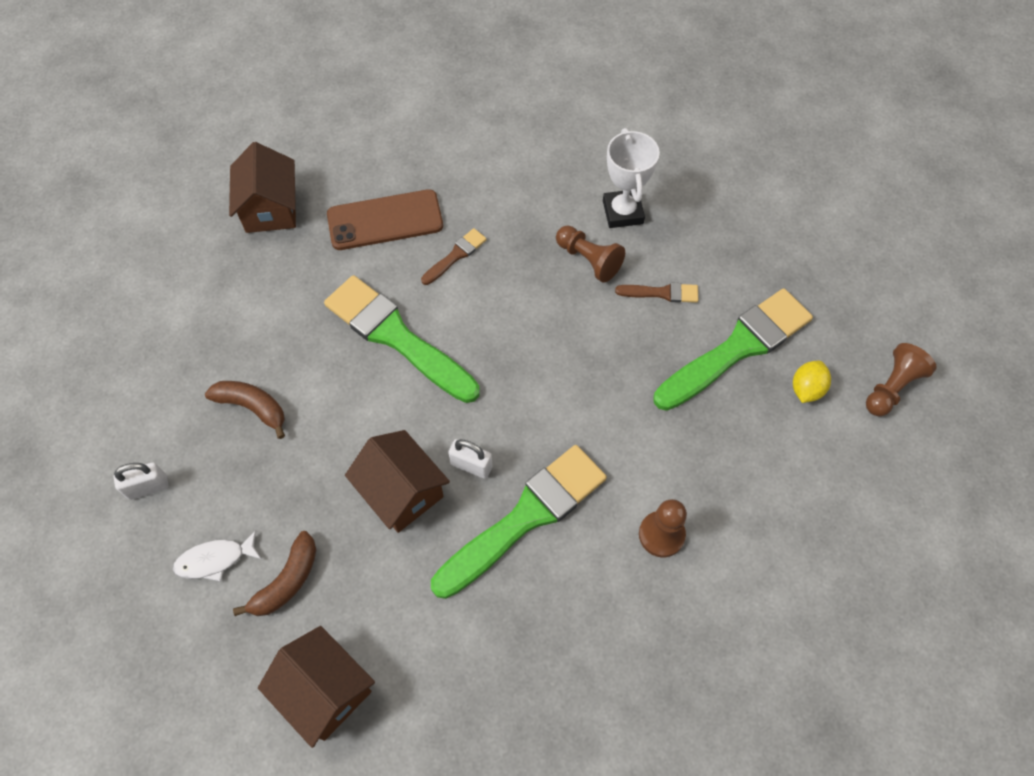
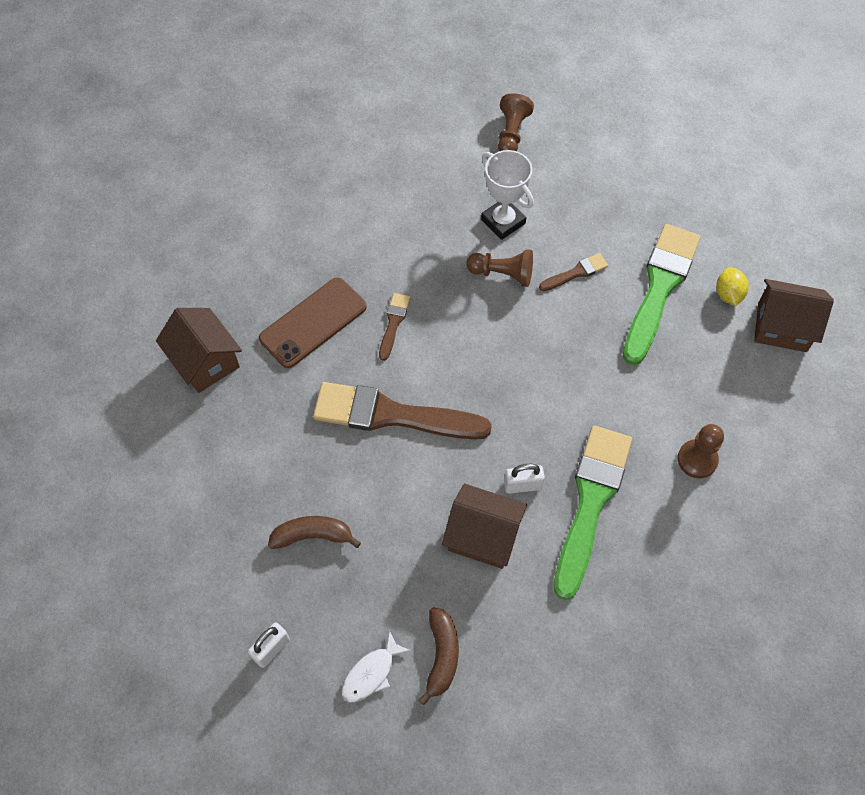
camera: 30 degrees left, 0 degrees up
brown house [258,626,375,748] -> brown house moved to [754,279,834,352]
green brush [324,275,480,403] -> brown brush [313,382,492,440]
brown pawn [866,343,937,416] -> brown pawn moved to [498,93,534,151]

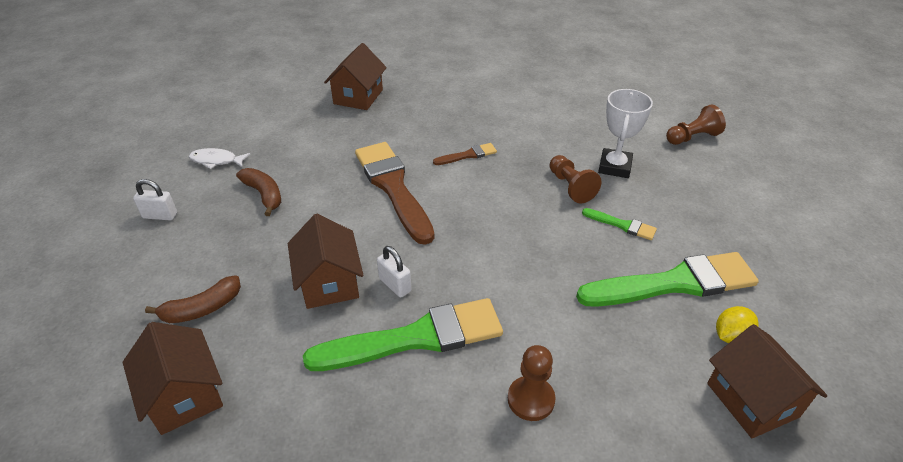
camera: 55 degrees right, 20 degrees down
brown phone [259,277,367,368] -> none
white fish [342,631,411,703] -> white fish moved to [189,148,250,169]
brown brush [539,253,608,291] -> green brush [582,208,657,240]
none -> brown house [123,322,223,435]

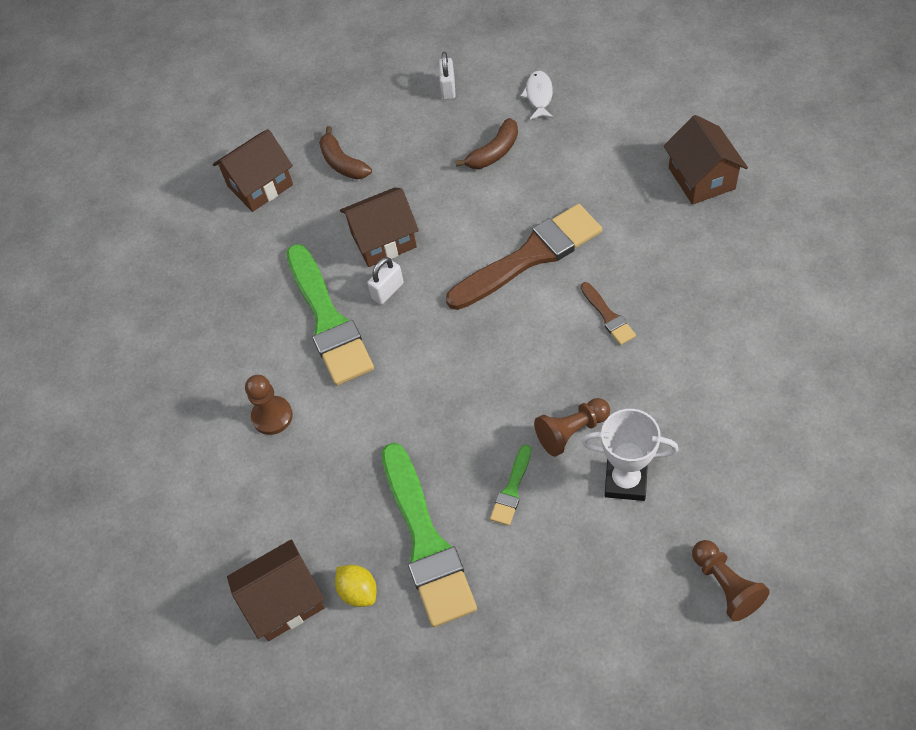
camera: 90 degrees right, 15 degrees up
brown house [324,43,387,110] -> brown house turned 60 degrees clockwise [664,115,748,205]

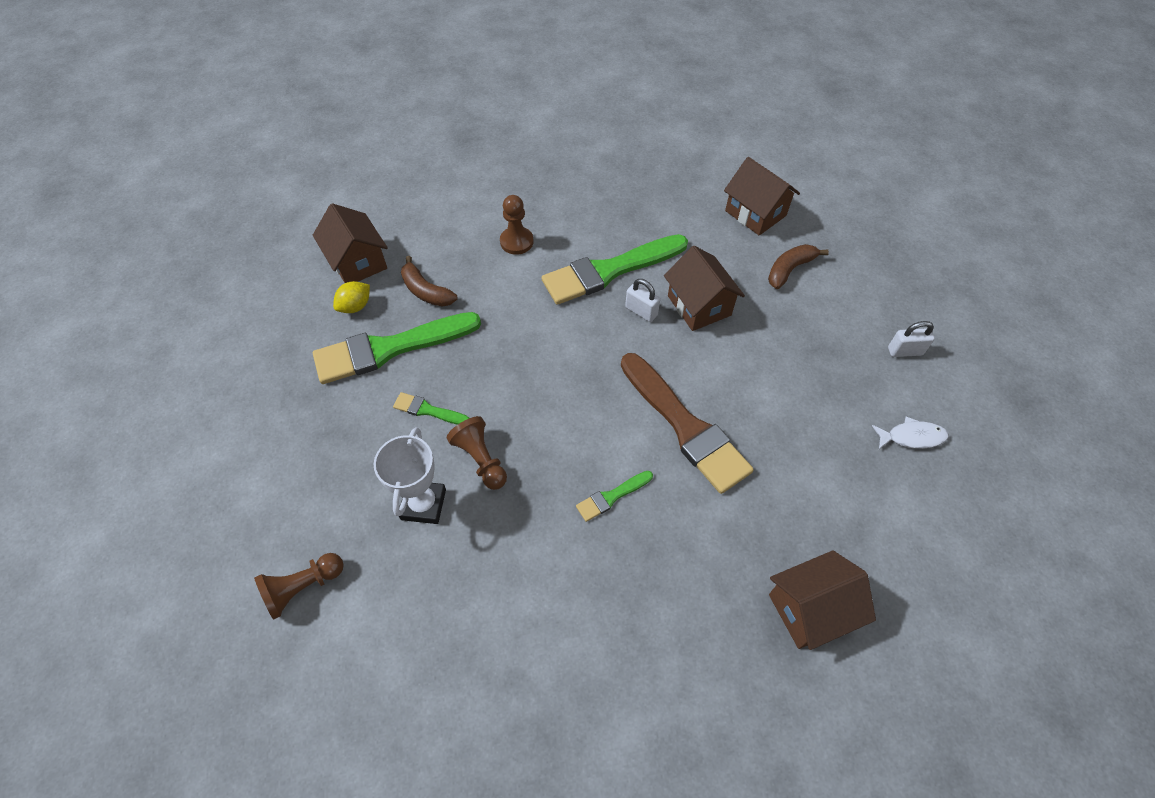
camera: 80 degrees right, 0 degrees up
brown banana [455,118,518,169] -> brown banana moved to [401,256,457,307]
brown brush [581,282,636,345] -> green brush [576,471,653,522]

